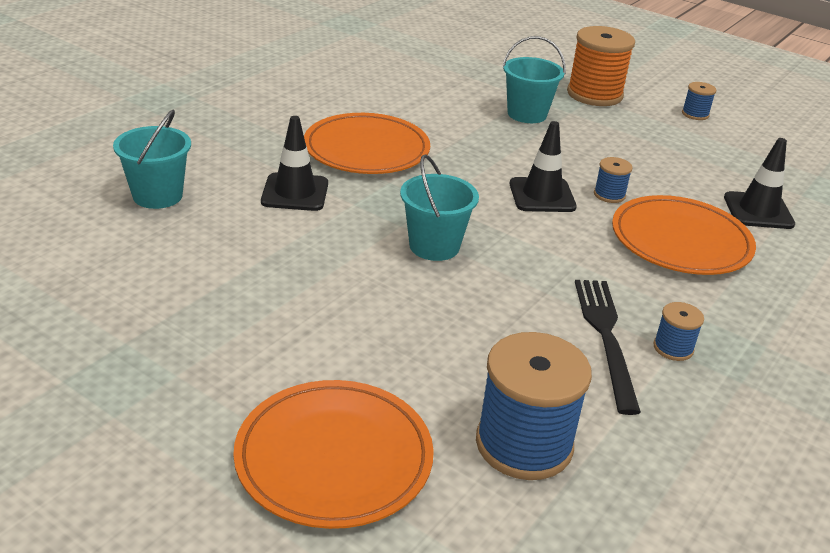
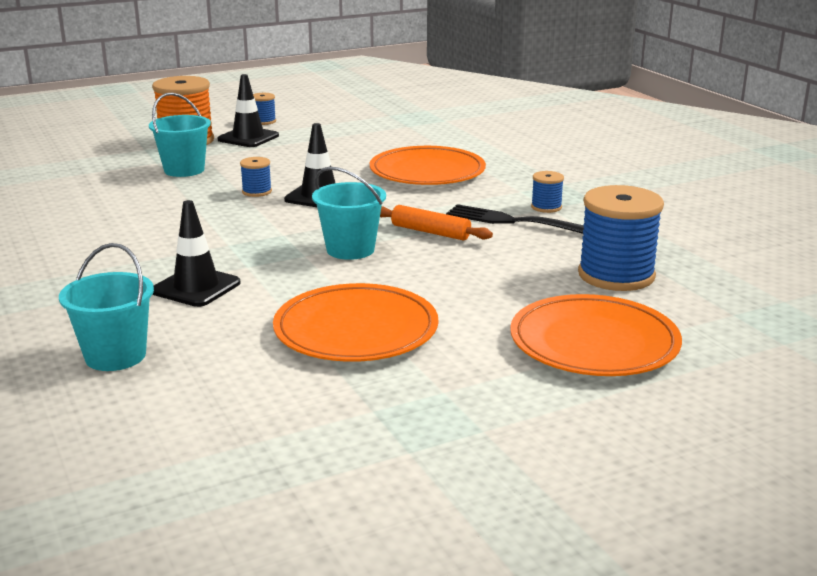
camera: 60 degrees left, 10 degrees down
orange plate [304,113,430,174] -> orange plate moved to [273,283,439,362]
blue spool [594,157,633,203] -> blue spool moved to [240,157,272,197]
black traffic cone [724,138,795,229] -> black traffic cone moved to [218,74,279,147]
none -> orange rolling pin [380,205,493,240]

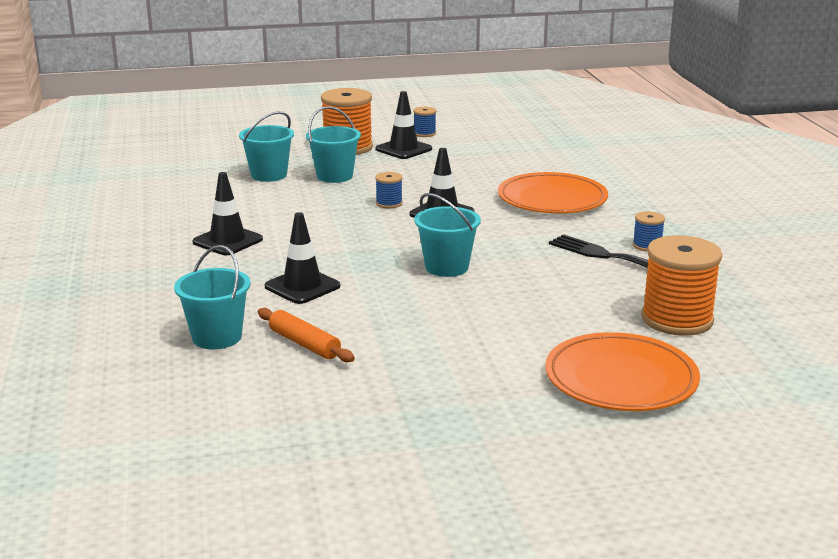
camera: 15 degrees right, 0 degrees up
orange plate [273,283,439,362] -> none
orange rolling pin [380,205,493,240] -> orange rolling pin moved to [258,308,355,363]
blue spool [578,185,664,291] -> orange spool [641,235,722,336]
none -> black traffic cone [192,172,263,255]
none -> turquoise bucket [239,111,294,182]

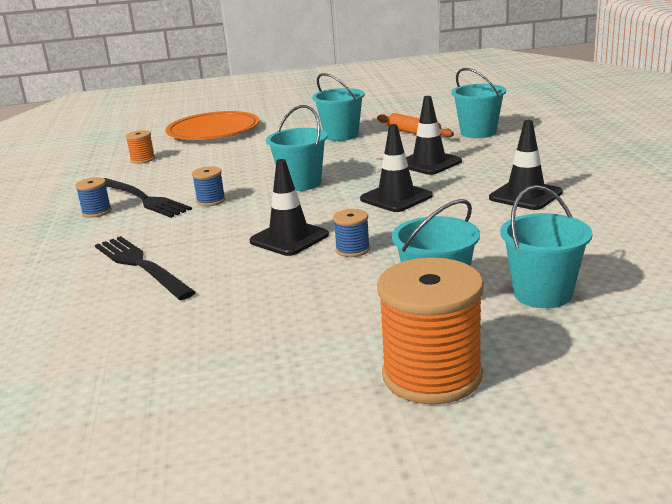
camera: 175 degrees left, 0 degrees up
black traffic cone [375,91,432,159] -> black traffic cone moved to [360,124,433,212]
blue spool [413,107,436,137] -> blue spool moved to [192,166,225,206]
orange plate [498,172,608,213] -> black fork [95,236,196,300]
orange spool [641,235,722,336] -> orange spool [125,130,155,164], size x0.47
none -> turquoise bucket [312,73,365,141]

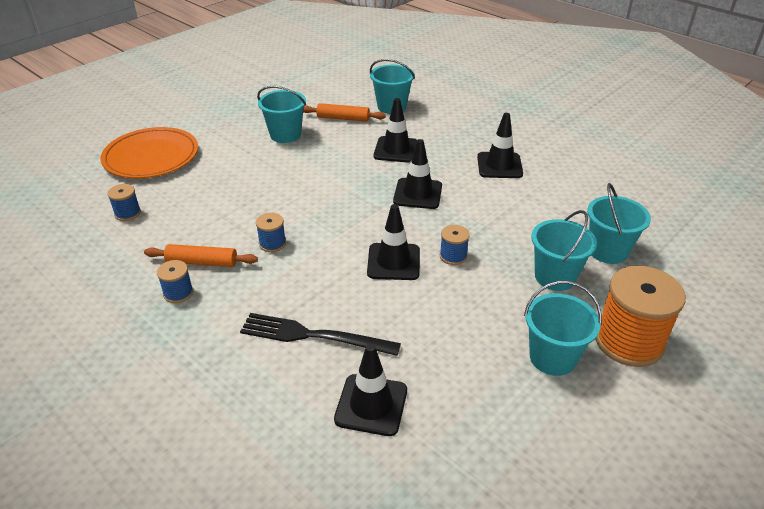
camera: 40 degrees left, 15 degrees up
black fork [104,178,192,218] -> orange rolling pin [144,244,258,267]
orange spool [125,130,155,164] -> blue spool [107,184,141,221]
turquoise bucket [266,105,327,191] -> turquoise bucket moved to [524,281,602,376]
none -> black traffic cone [334,344,407,436]

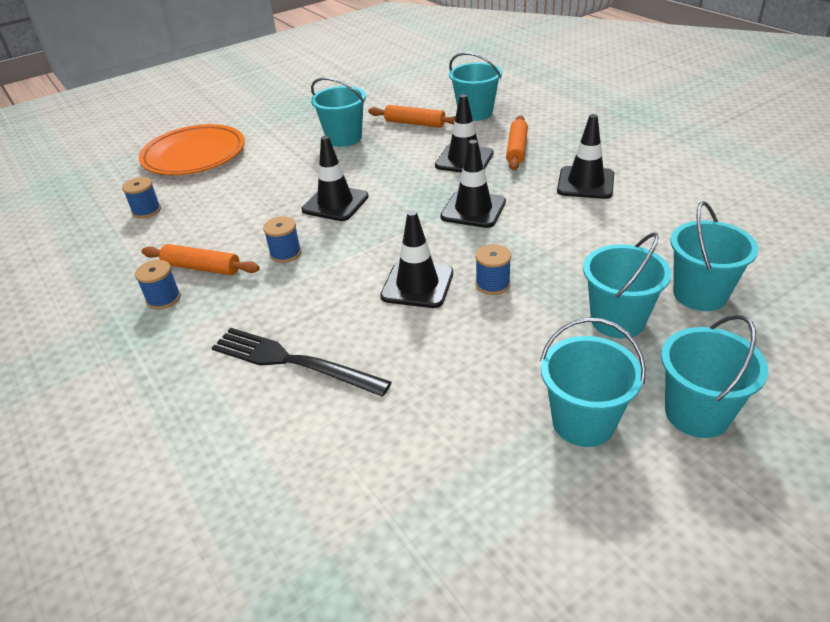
camera: 15 degrees right, 0 degrees up
black traffic cone [334,344,407,436] -> black traffic cone moved to [302,136,369,221]
orange spool [596,266,686,367] -> turquoise bucket [661,314,768,438]
none -> orange rolling pin [506,115,528,170]

